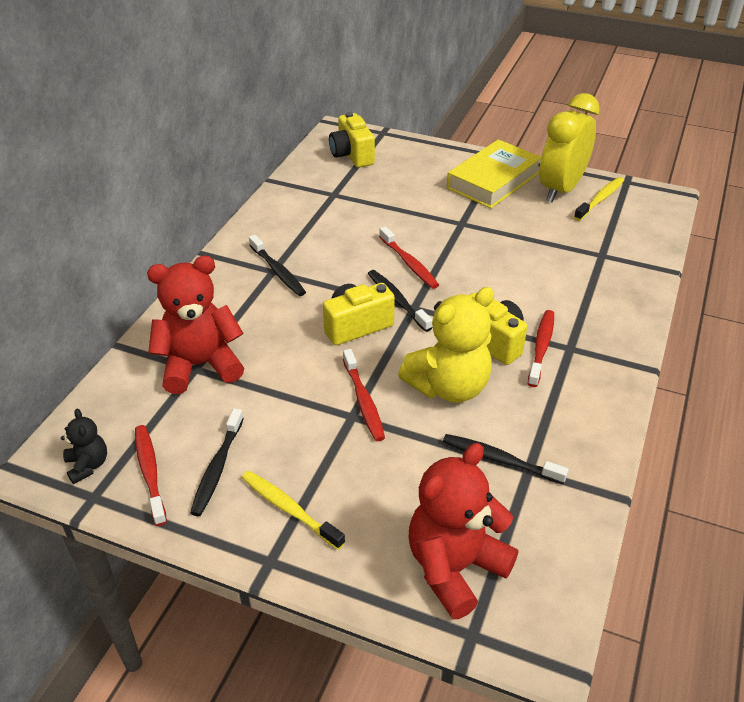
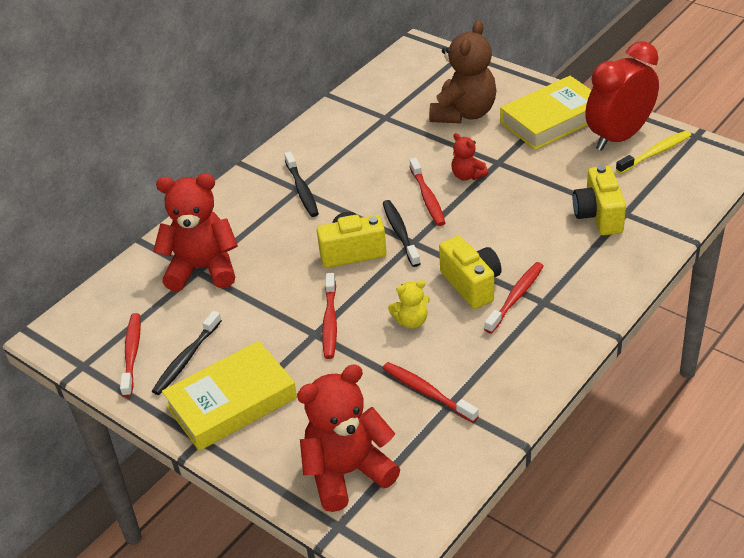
camera: 20 degrees right, 0 degrees up
black teddy bear [61,409,107,484] -> none
yellow toothbrush [241,471,345,550] -> yellow book [162,341,297,451]
yellow camera [329,112,375,168] -> yellow camera moved to [573,165,626,235]
yellow teddy bear [398,287,494,403] -> yellow teddy bear [388,280,430,329], size x0.49
black toothbrush [443,434,569,484] -> red toothbrush [383,362,479,423]
yellow clock [539,93,600,202] -> red clock [585,41,659,151]
none -> brown teddy bear [429,20,496,124]
none -> red teddy bear [451,133,489,181]

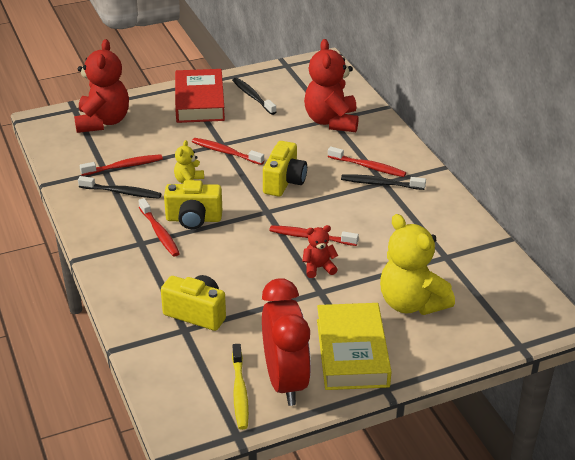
camera: 115 degrees right, 5 degrees down
red toothbrush [120,313,141,397] -> red toothbrush moved to [328,146,406,177]
red teddy bear [153,174,238,292] -> red teddy bear turned 150 degrees clockwise [304,39,359,132]
yellow book [162,341,297,451] -> red book [175,69,225,123]
black toothbrush [383,200,421,267] -> black toothbrush moved to [78,176,161,199]
brown teddy bear [429,20,496,124] -> yellow teddy bear [380,214,455,315]

